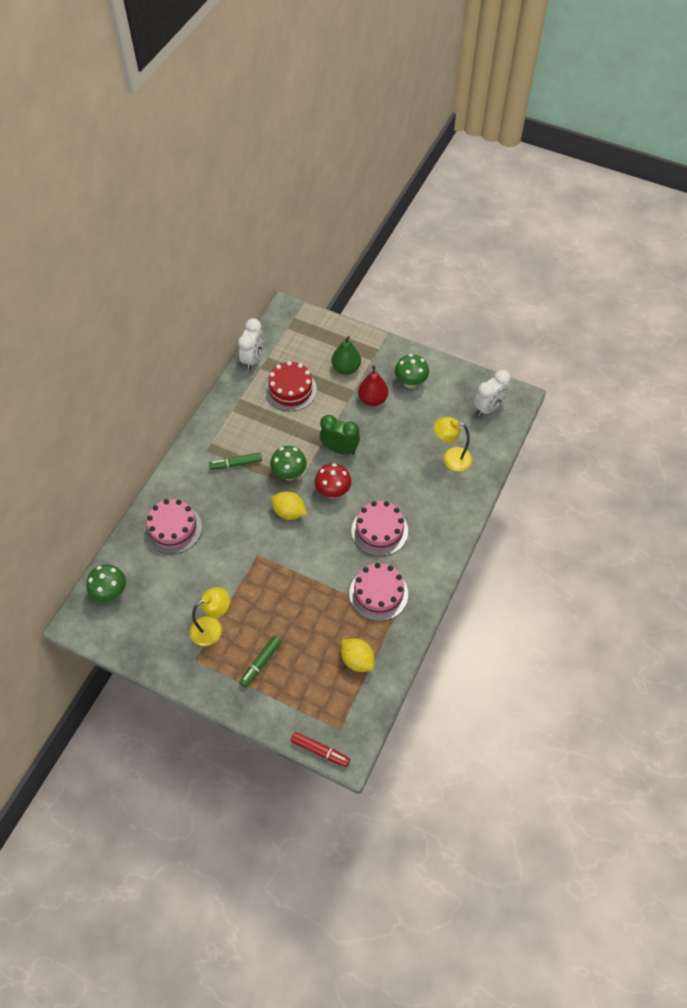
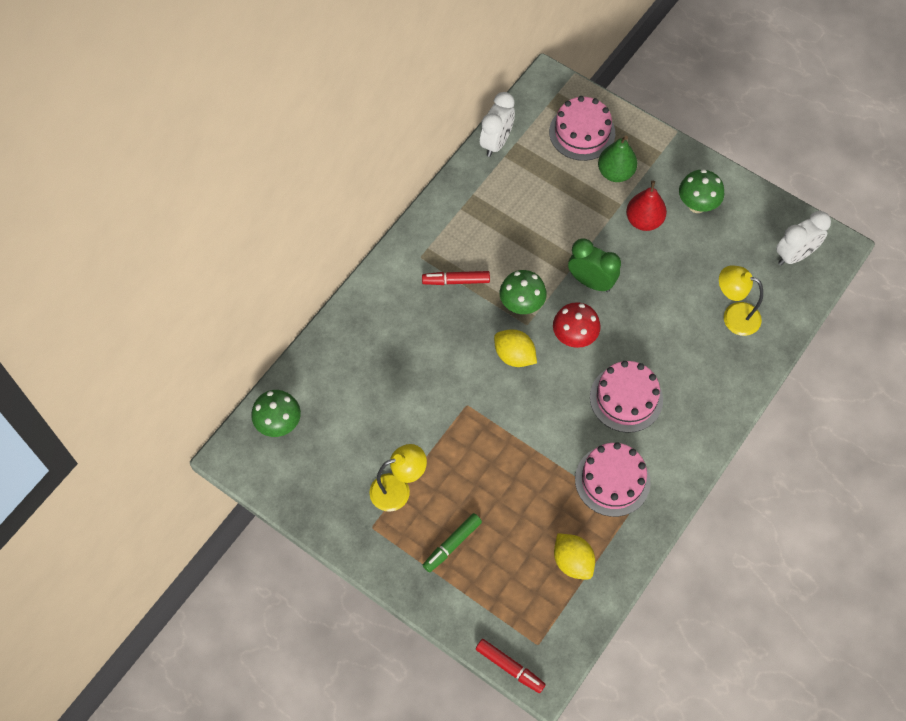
camera: 10 degrees right, 5 degrees up
pink cake [145,499,202,554] -> pink cake moved to [549,96,615,161]
green marker [209,452,262,470] -> red marker [422,271,490,285]
red cake [265,361,317,411] -> none

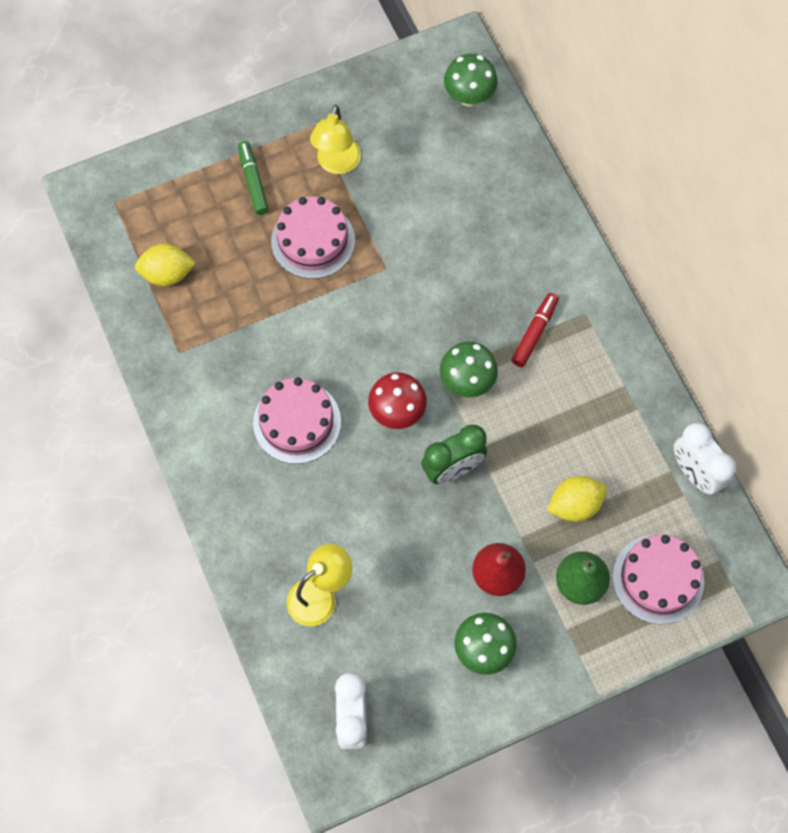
camera: 120 degrees right, 5 degrees up
red marker [476,639,546,693] -> none
yellow lemon [494,329,537,367] -> yellow lemon moved to [547,476,607,522]
pink cake [575,442,650,517] -> pink cake moved to [271,196,355,279]

